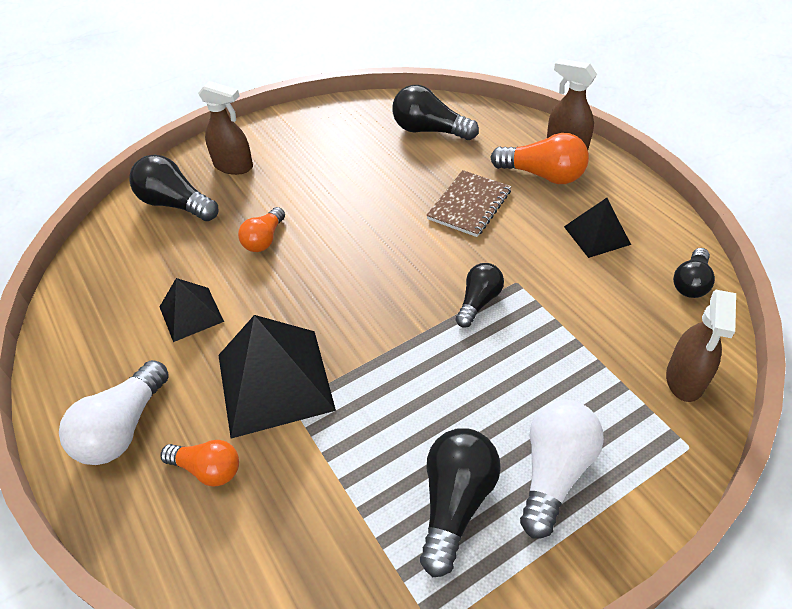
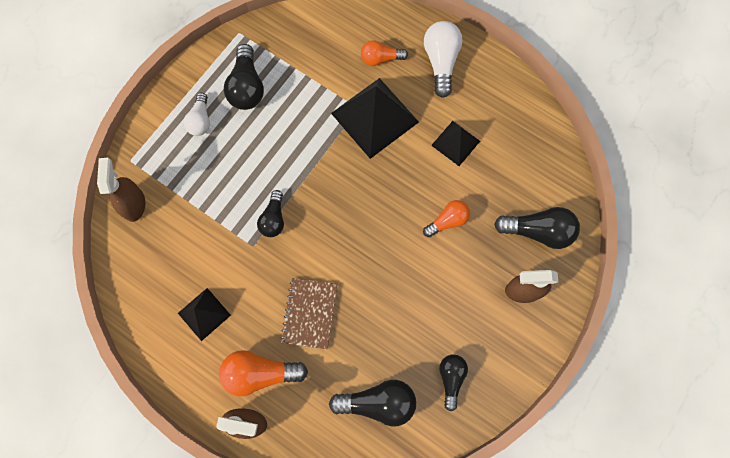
camera: 155 degrees right, 25 degrees up
orange light bulb [238,207,285,252] -> orange light bulb turned 60 degrees clockwise [423,200,470,237]
white light bulb [520,400,604,539] -> white light bulb [183,93,210,136], size x0.64
black light bulb [673,248,715,298] -> black light bulb moved to [439,355,468,411]

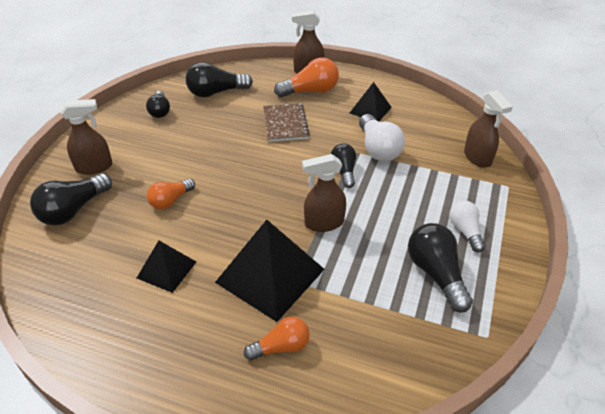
camera: 165 degrees right, 30 degrees down
white light bulb [424,21,463,98] -> white light bulb moved to [359,114,405,162]
black light bulb [494,207,580,249] -> black light bulb turned 45 degrees counterclockwise [30,173,112,226]
none -> brown spray bottle [302,154,346,232]

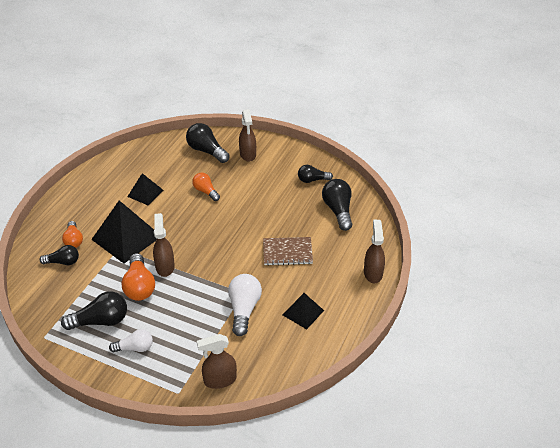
camera: 95 degrees right, 0 degrees up
orange light bulb [274,58,339,97] -> orange light bulb moved to [121,253,155,301]
black light bulb [331,144,356,188] -> black light bulb moved to [39,245,79,265]
white light bulb [359,114,405,162] -> white light bulb turned 105 degrees clockwise [228,274,262,336]

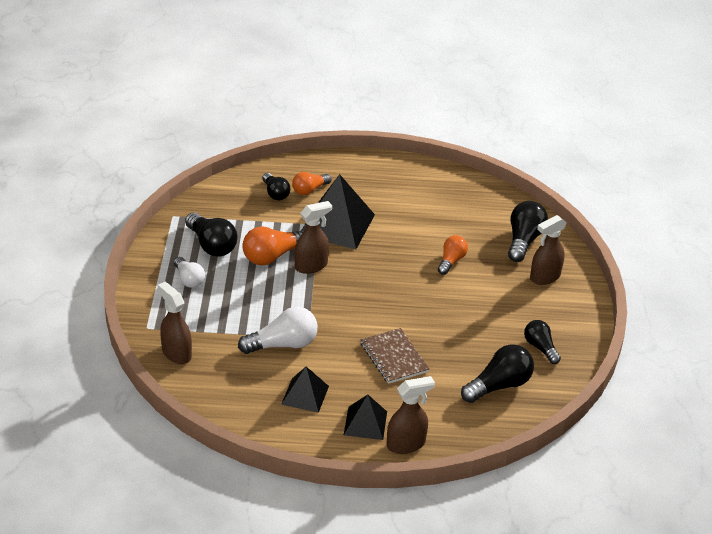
camera: 65 degrees right, 5 degrees down
black pyramid [127,173,163,205] -> black pyramid moved to [344,394,387,440]

